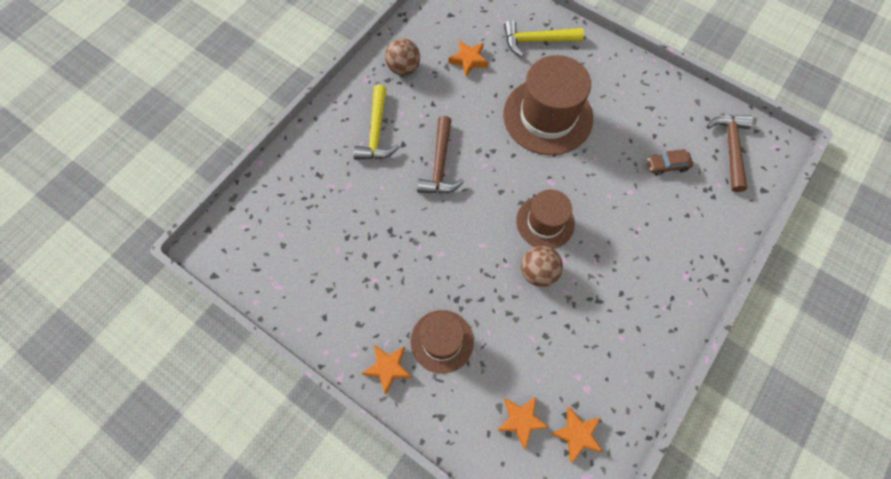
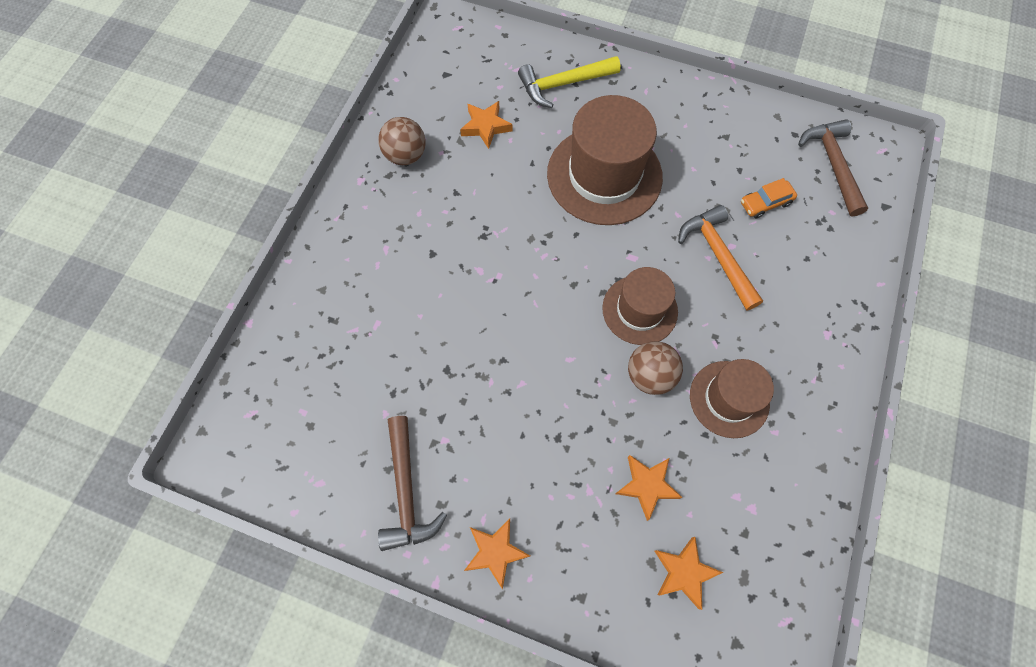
camera: 15 degrees left, 0 degrees up
yellow hammer [353,85,399,160] -> none
brown hat [411,310,474,374] -> brown hat moved to [690,359,774,438]
brown hammer [417,116,464,194] -> brown hammer moved to [378,416,447,551]
orange star [551,407,603,462] -> orange star moved to [615,455,683,521]
brown car [647,149,693,176] -> orange car [741,178,797,219]
none -> orange hammer [678,205,763,311]

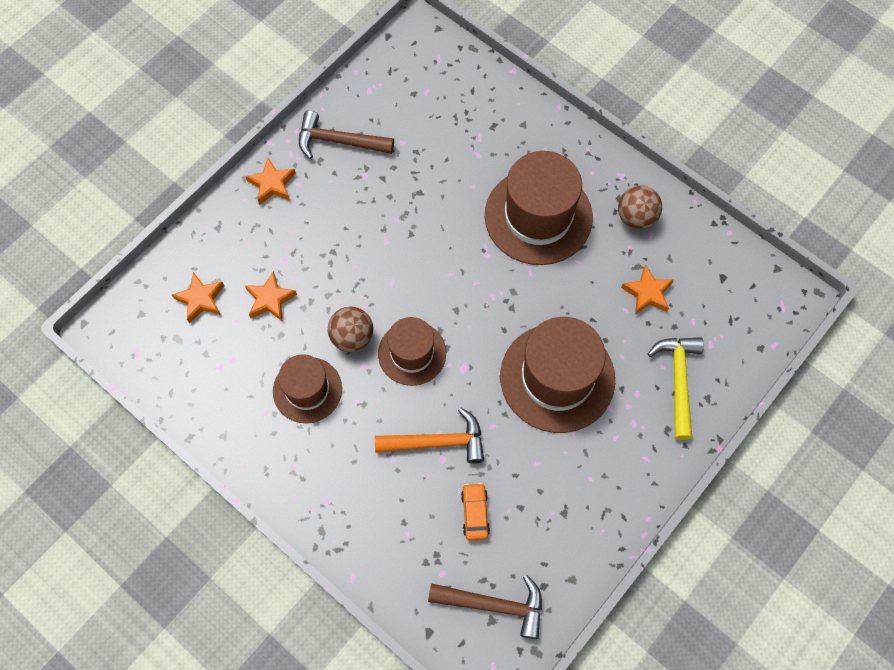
camera: 110 degrees right, 0 degrees up
none -> brown hat [485,151,593,265]

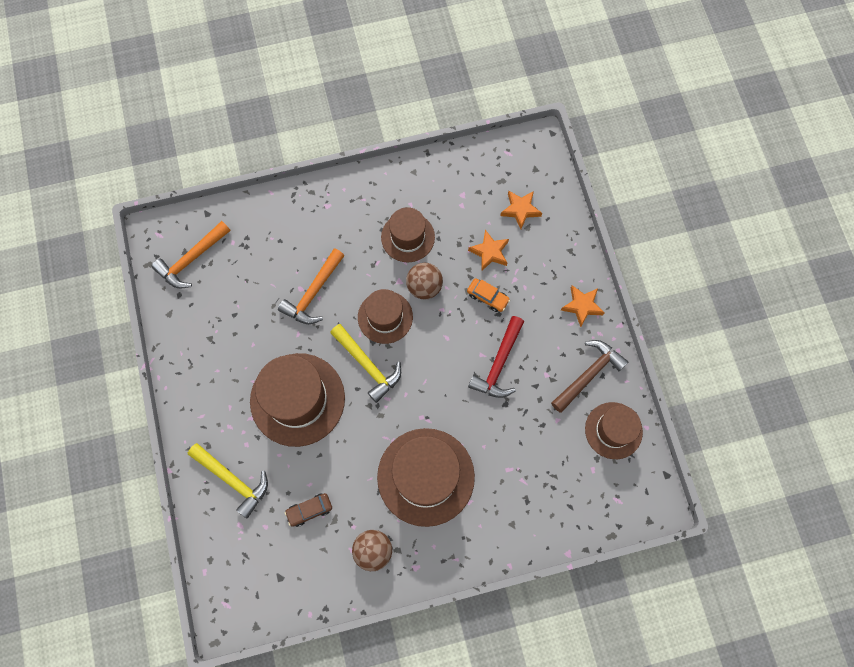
camera: 125 degrees right, 5 degrees up
brown hammer [428,575,542,639] -> orange hammer [152,221,231,289]
orange car [461,483,490,540] -> orange car moved to [467,278,510,312]
orange star [621,265,673,315] -> brown car [284,493,332,527]
none -> yellow hammer [330,324,401,403]
none -> red hammer [468,316,524,398]
none -> brown hat [585,402,643,459]

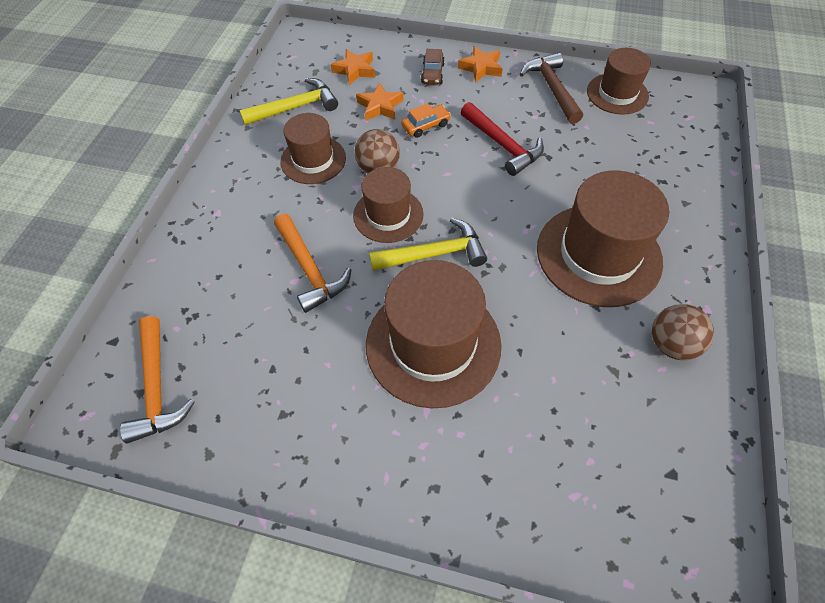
camera: 60 degrees left, 15 degrees down
yellow hammer [188,443,268,518] -> yellow hammer moved to [239,78,338,125]
brown car [284,493,332,527] -> brown car moved to [421,49,445,85]

